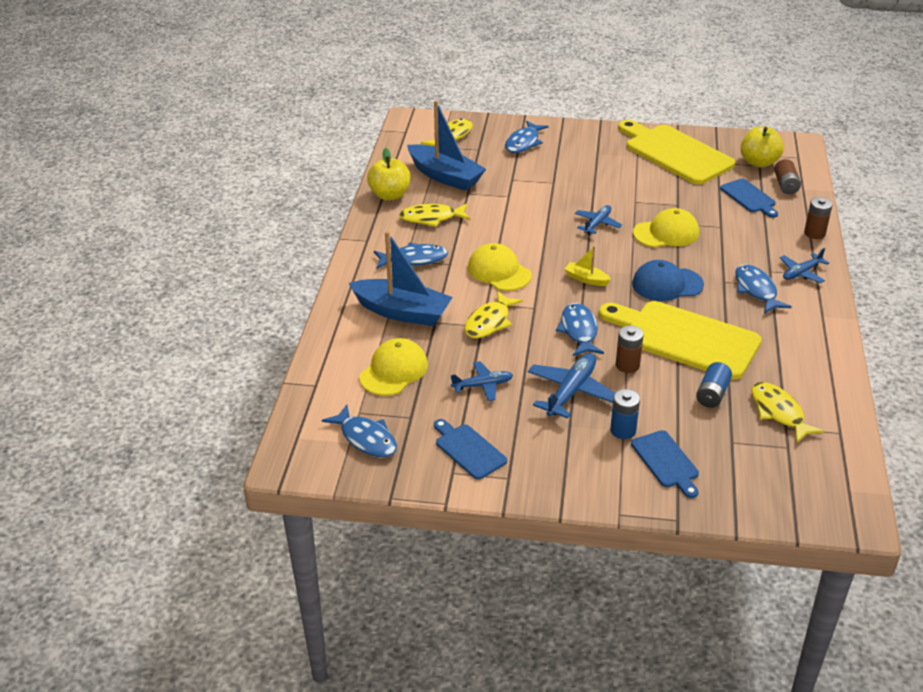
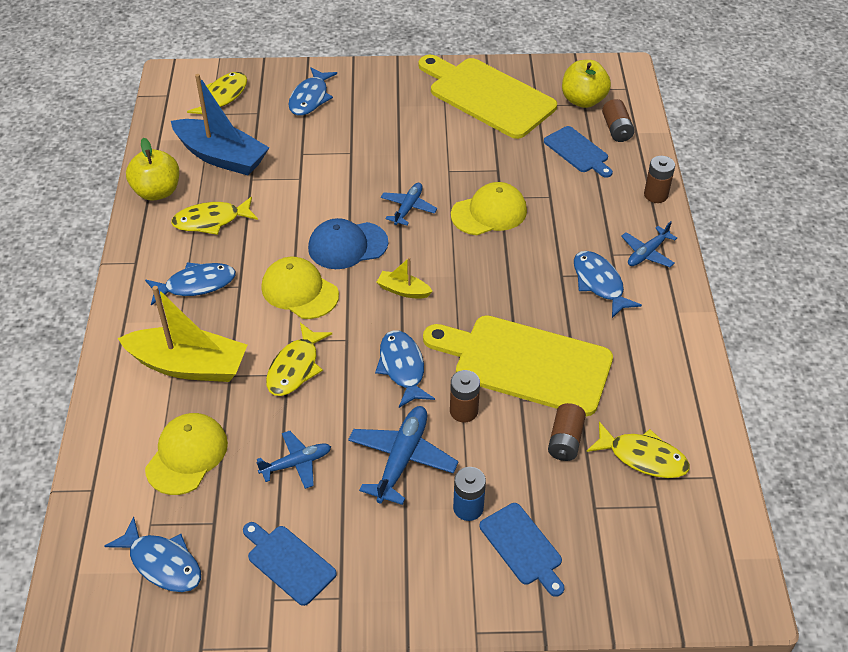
camera: 10 degrees left, 10 degrees up
blue boat [349,231,453,326] -> yellow boat [118,286,247,382]
blue cap [632,260,704,301] -> blue cap moved to [308,218,388,269]
blue battery [696,362,732,408] -> brown battery [548,403,586,461]
yellow fish [751,382,824,443] -> yellow fish turned 150 degrees clockwise [587,422,690,478]

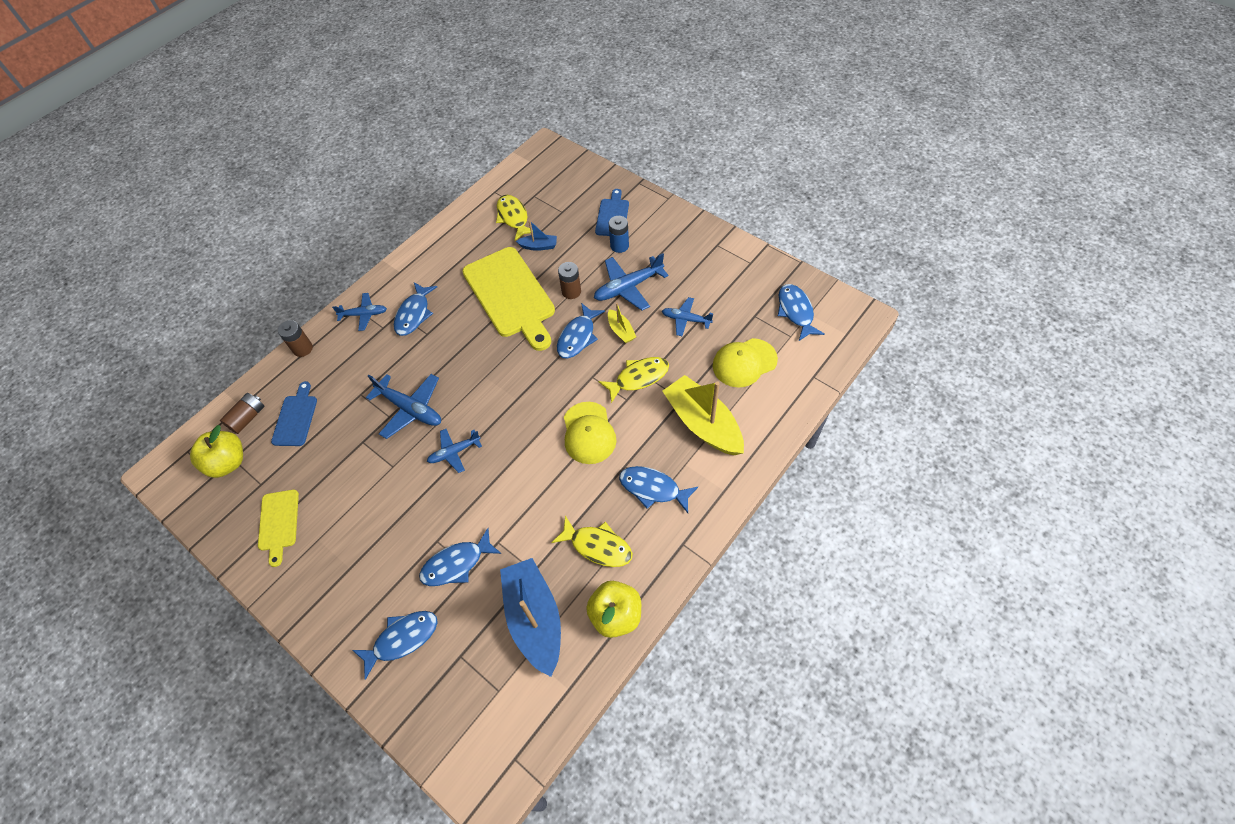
camera: 135 degrees left, 10 degrees up
yellow fish [187,72,247,114] -> none
blue cutting board [243,522,337,606] -> none
blue cap [308,218,388,269] -> none
yellow boat [377,257,433,299] -> yellow boat moved to [608,303,636,343]
yellow cutting board [419,55,557,139] -> yellow cutting board [258,490,299,567], size x0.50
yellow cap [451,182,527,235] -> blue plane [366,374,441,439]
brown battery [548,403,586,461] -> blue boat [516,220,557,251]
none -> blue fish [419,528,501,586]

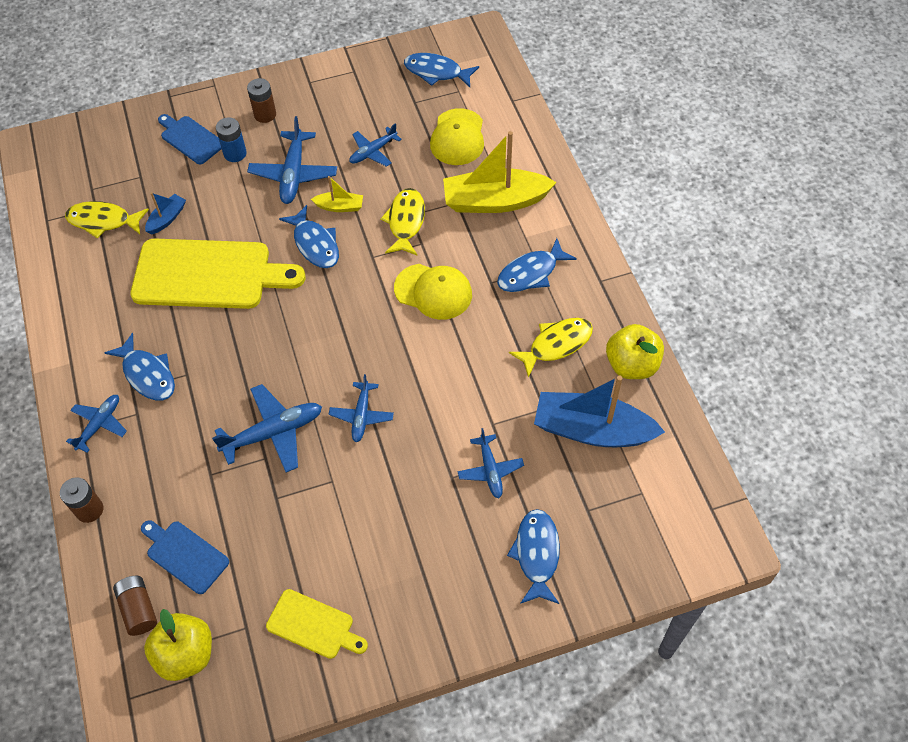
camera: 60 degrees left, 0 degrees up
blue fish [419,528,501,586] -> blue plane [457,428,524,498]
brown battery [558,262,581,299] -> brown battery moved to [247,78,276,123]

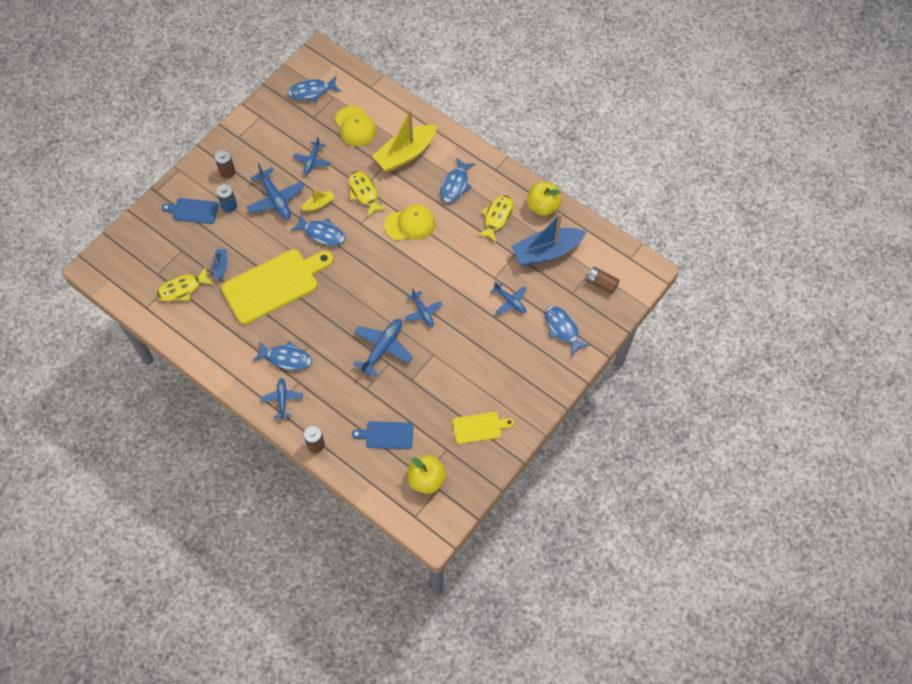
camera: 35 degrees left, 5 degrees up
brown battery [113,575,157,636] -> brown battery moved to [586,267,620,294]

